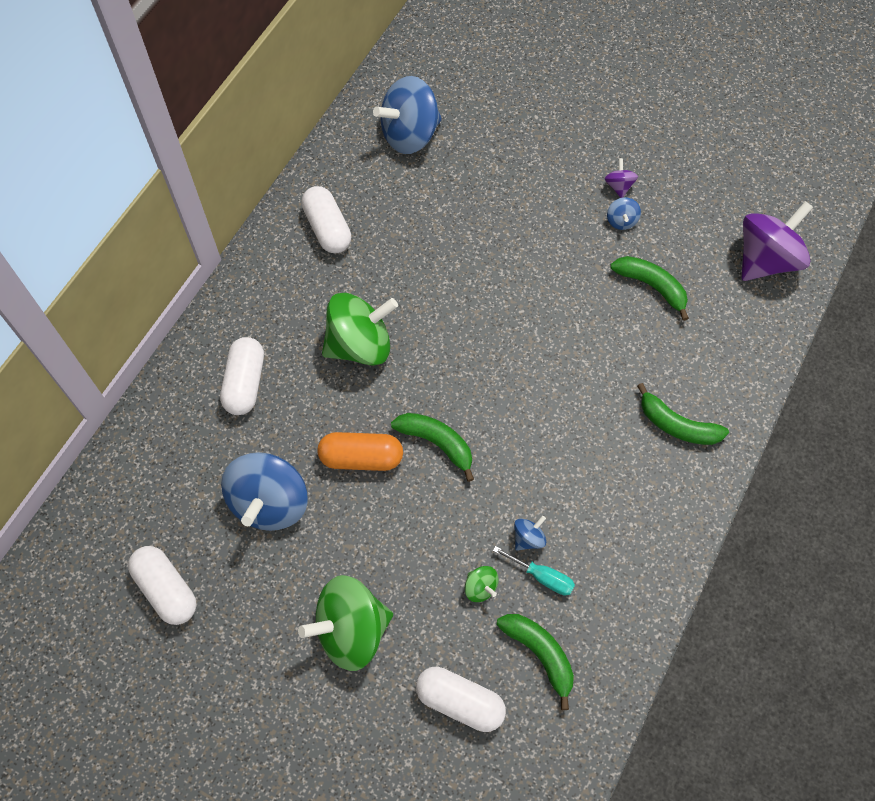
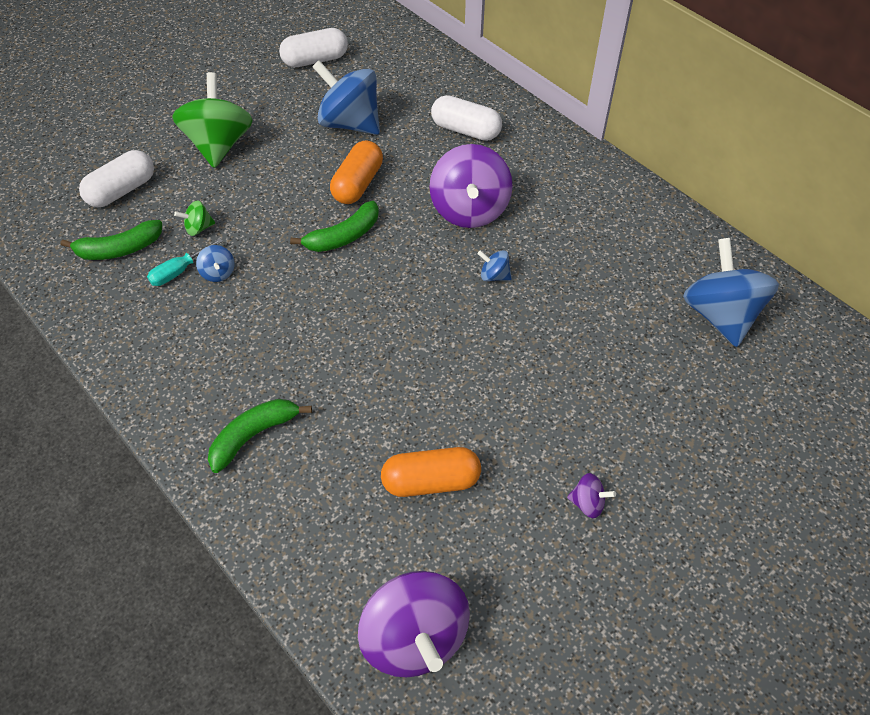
camera: 110 degrees right, 10 degrees down
white capsule [301,186,351,253] -> none
green spinning top [322,293,398,366] -> purple spinning top [429,144,513,228]
blue spinning top [607,197,641,230] -> blue spinning top moved to [478,250,512,281]
green banana [610,256,689,321] -> orange capsule [381,447,481,497]

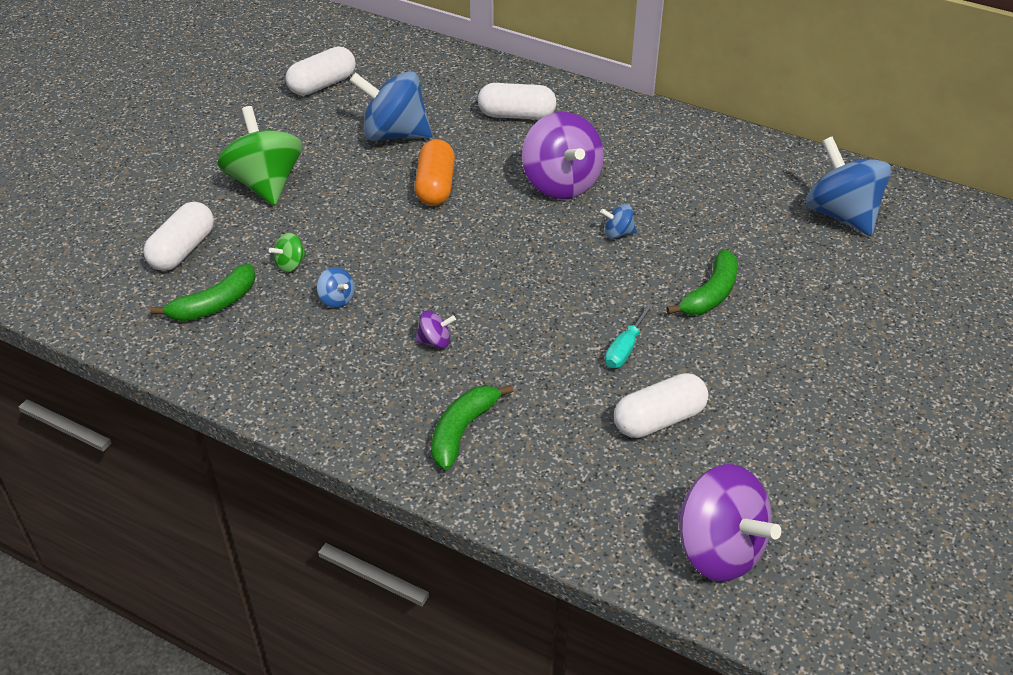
camera: 20 degrees left, 10 degrees down
turquoise screwdriver [147,238,223,286] -> turquoise screwdriver moved to [605,303,654,368]
green banana [290,201,379,252] -> green banana moved to [666,249,738,315]
orange capsule [381,447,481,497] -> white capsule [614,373,708,438]
purple spinning top [567,473,616,518] -> purple spinning top moved to [415,310,456,348]

